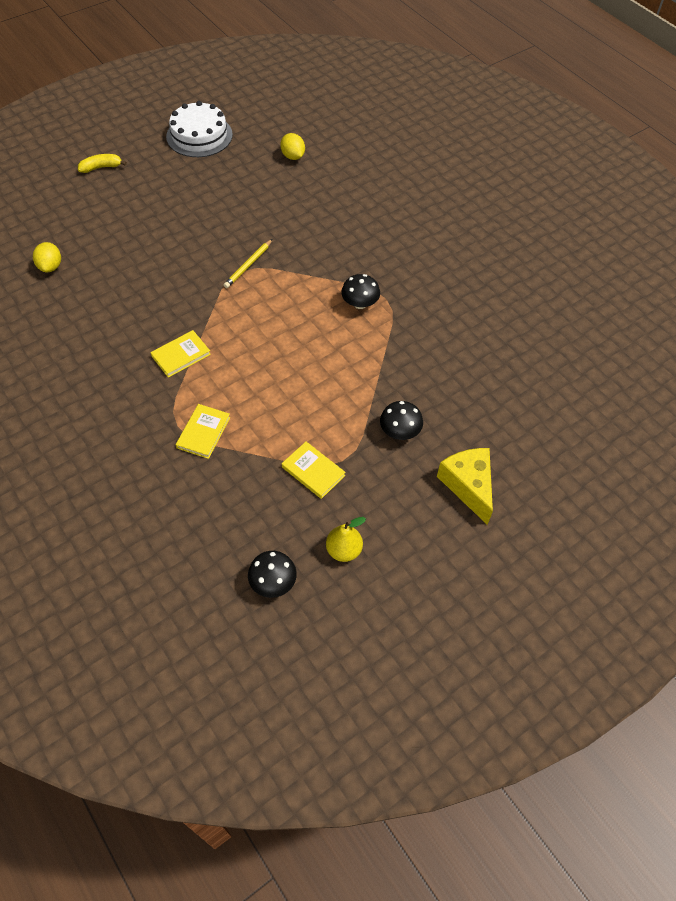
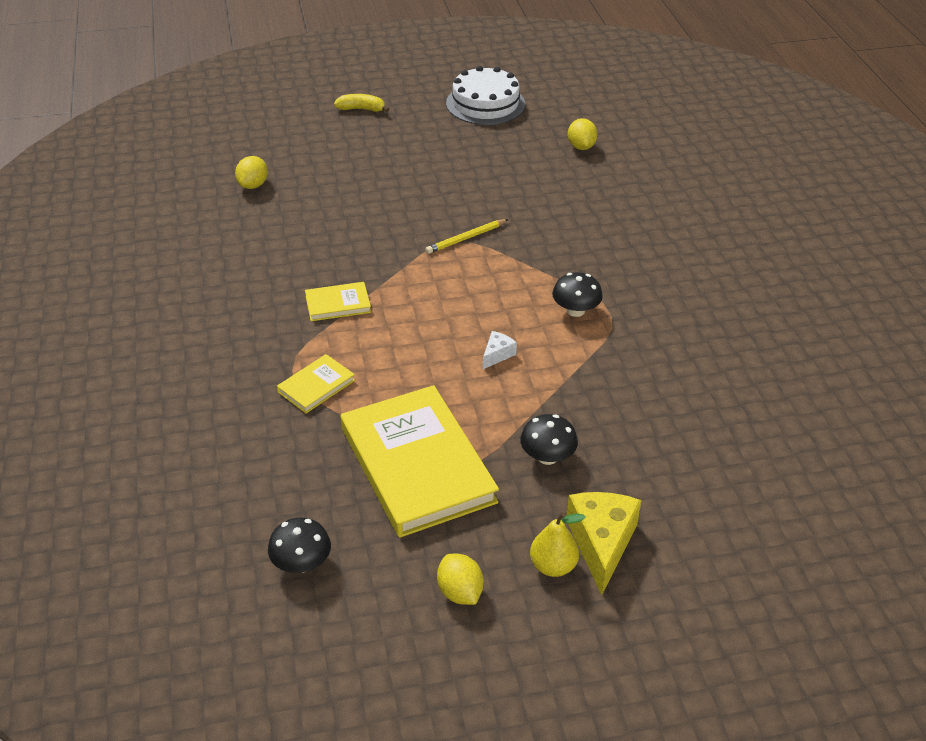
camera: 25 degrees right, 15 degrees down
yellow book [282,441,346,499] -> yellow book [340,385,499,538], size x2.25
yellow pear [326,517,366,562] -> yellow pear moved to [530,512,586,577]
none -> yellow lemon [437,554,484,605]
none -> white cheese [483,331,517,369]

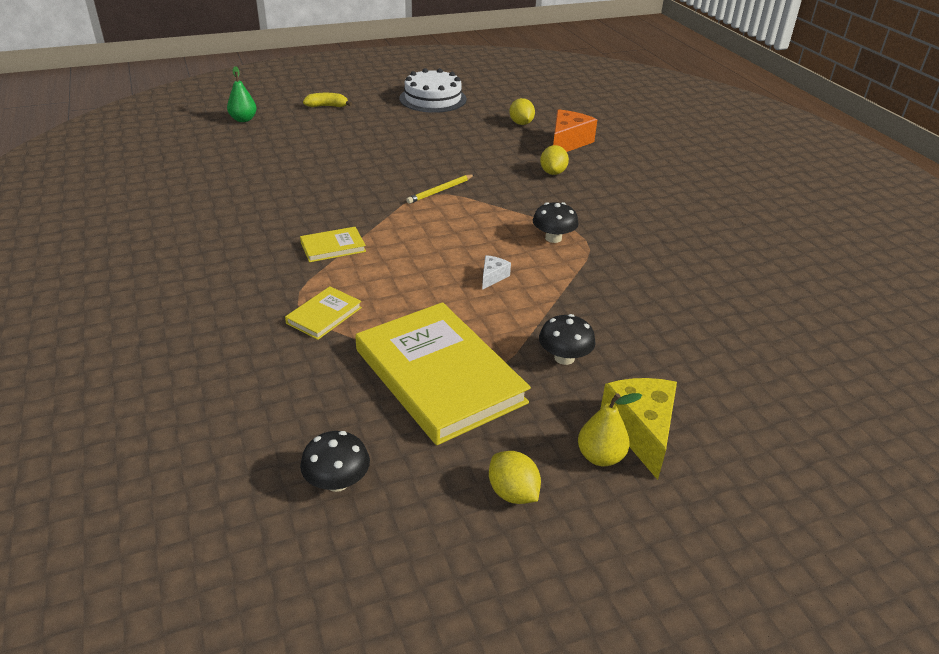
camera: 10 degrees left, 5 degrees down
yellow lemon [235,156,268,189] -> yellow lemon moved to [540,145,569,175]
none -> green pear [227,66,257,122]
none -> orange cheese [553,109,597,152]

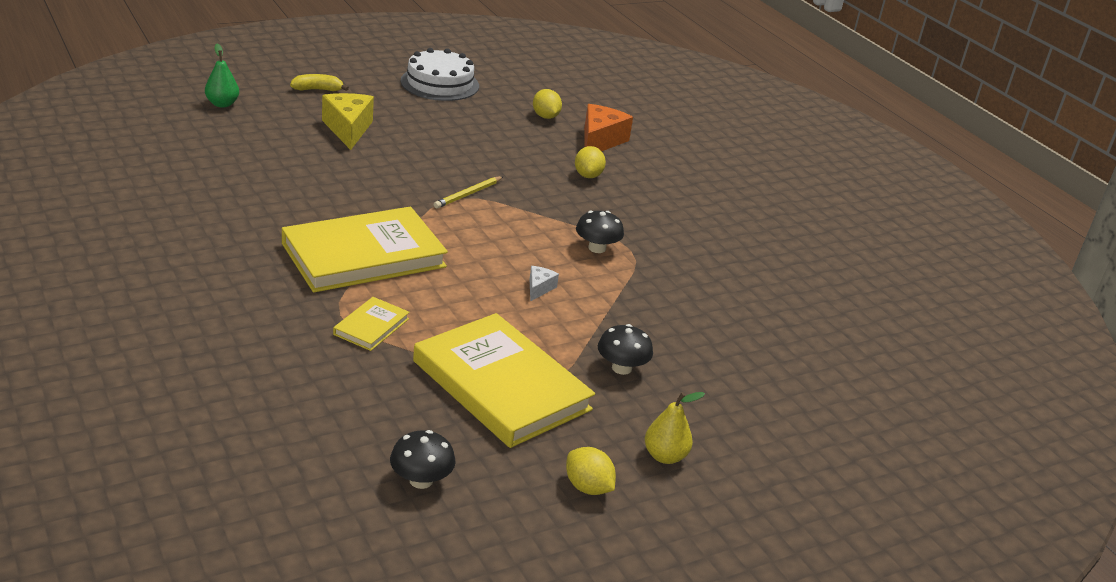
camera: 10 degrees left, 5 degrees down
yellow book [300,227,366,262] -> yellow book [282,207,448,293], size x2.25
yellow cheese [600,378,677,480] -> yellow cheese moved to [322,93,374,150]

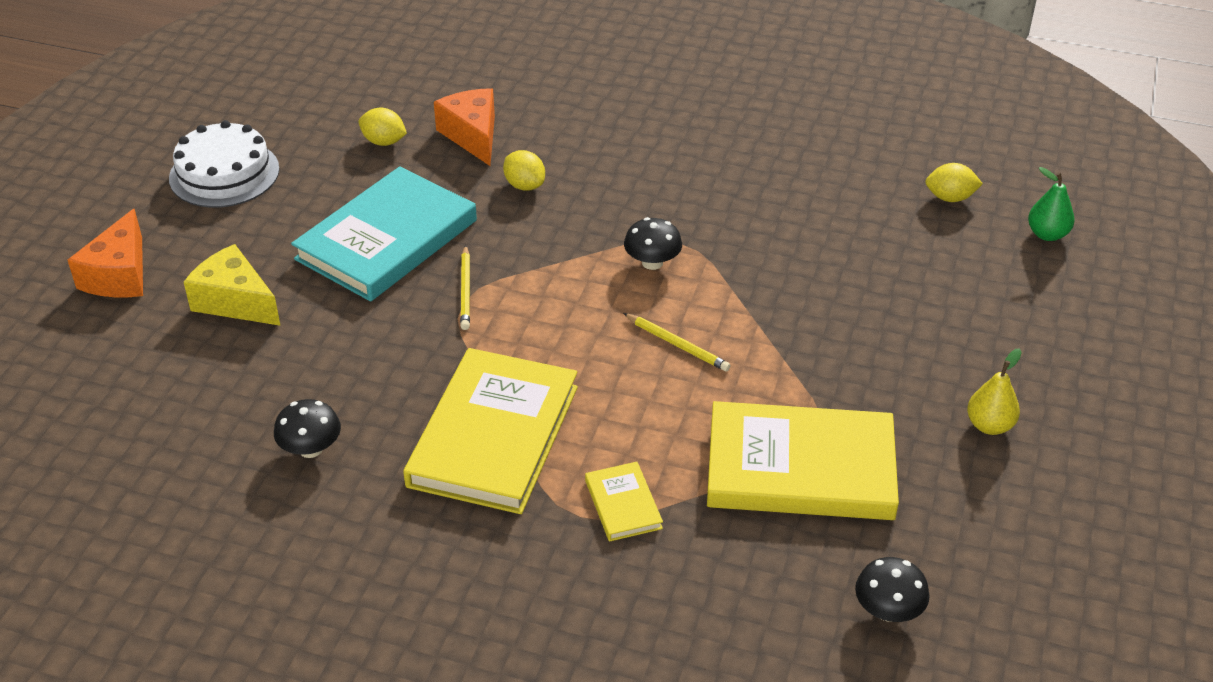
camera: 40 degrees left, 10 degrees up
green pear [205,43,239,108] -> green pear moved to [1028,167,1075,241]
yellow banana [290,74,349,91] -> orange cheese [68,209,143,297]
white cheese [529,266,559,302] -> yellow pencil [623,313,731,372]
yellow lemon [566,447,616,495] -> yellow lemon moved to [925,163,983,202]
black mushroom [598,324,653,375] -> black mushroom moved to [274,399,341,458]
none -> turquoise book [291,166,477,301]

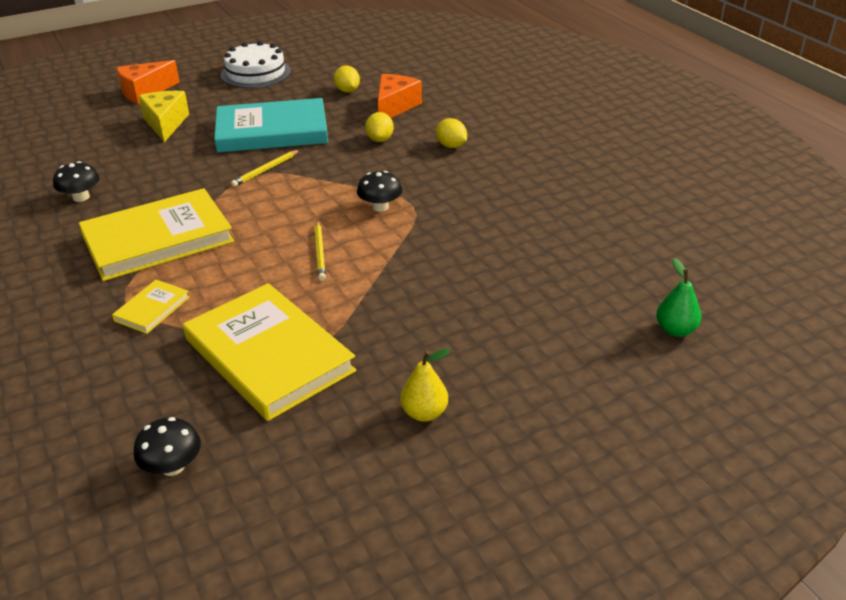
camera: 45 degrees right, 5 degrees down
yellow lemon [925,163,983,202] -> yellow lemon moved to [436,118,467,148]

